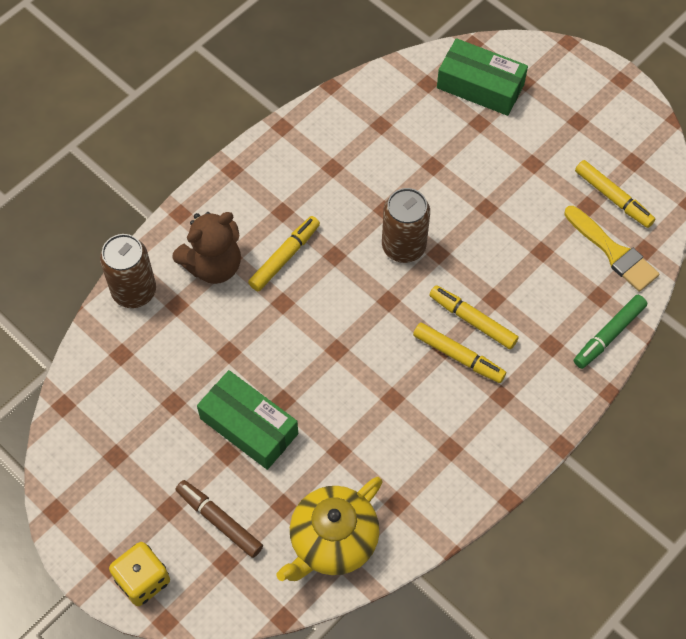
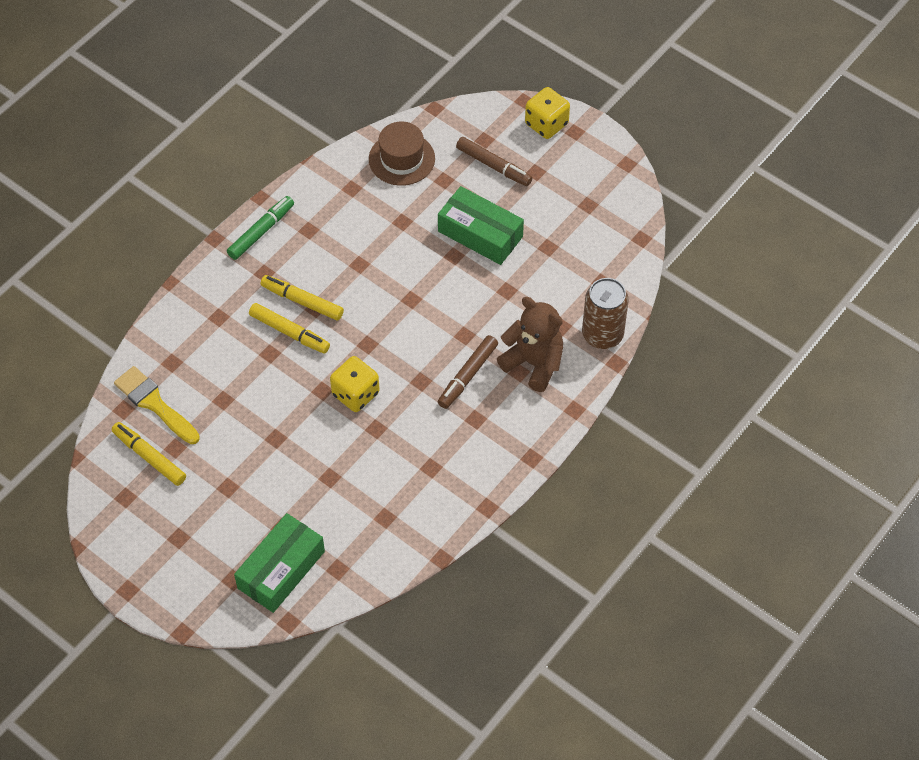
camera: 175 degrees right, 5 degrees down
brown teddy bear [172,212,241,284] -> brown teddy bear turned 75 degrees clockwise [497,297,563,392]
yellow marker [248,216,320,291] -> brown marker [438,335,498,409]
yellow teapot [276,477,382,581] -> brown hat [369,121,435,186]
brown can [382,188,430,263] -> yellow dice [330,356,380,412]
green box [437,38,528,116] -> green box turned 75 degrees counterclockwise [234,513,325,613]
green marker [574,295,647,369] -> green marker moved to [227,196,294,260]

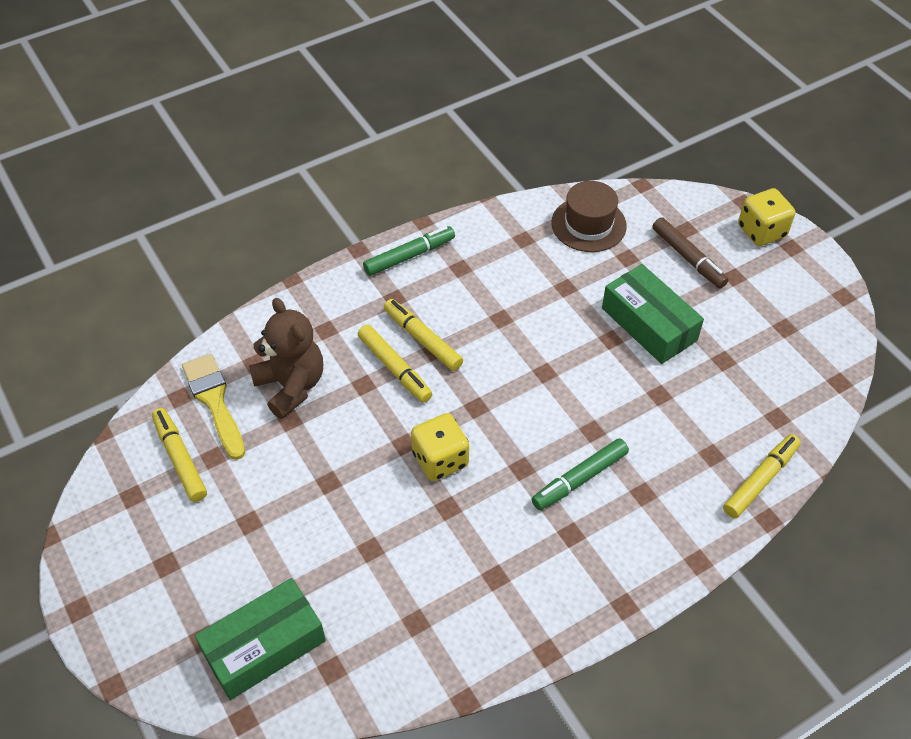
camera: 20 degrees right, 5 degrees down
brown marker [438,335,498,409] -> green marker [532,438,629,510]
brown teddy bear [497,297,563,392] -> brown teddy bear moved to [249,298,323,419]
brown can [582,278,629,349] -> yellow marker [723,434,801,518]

